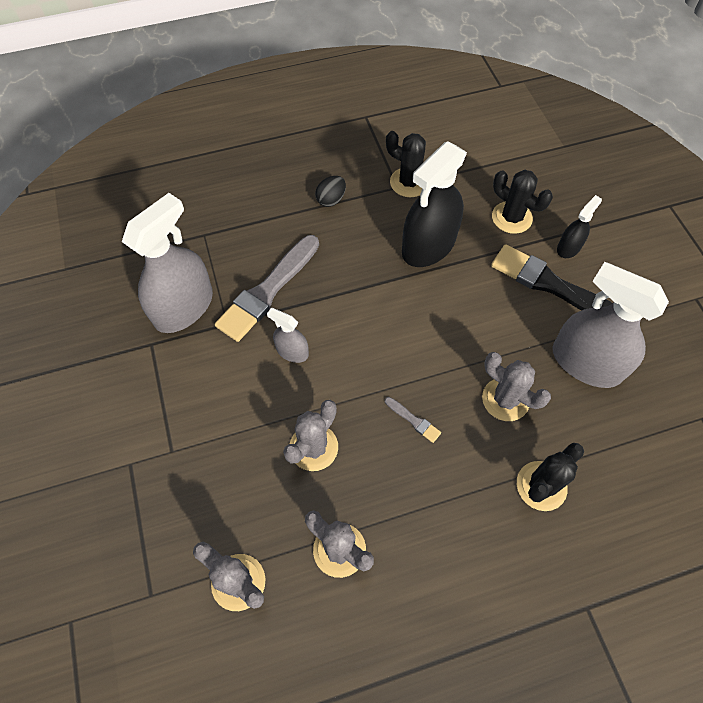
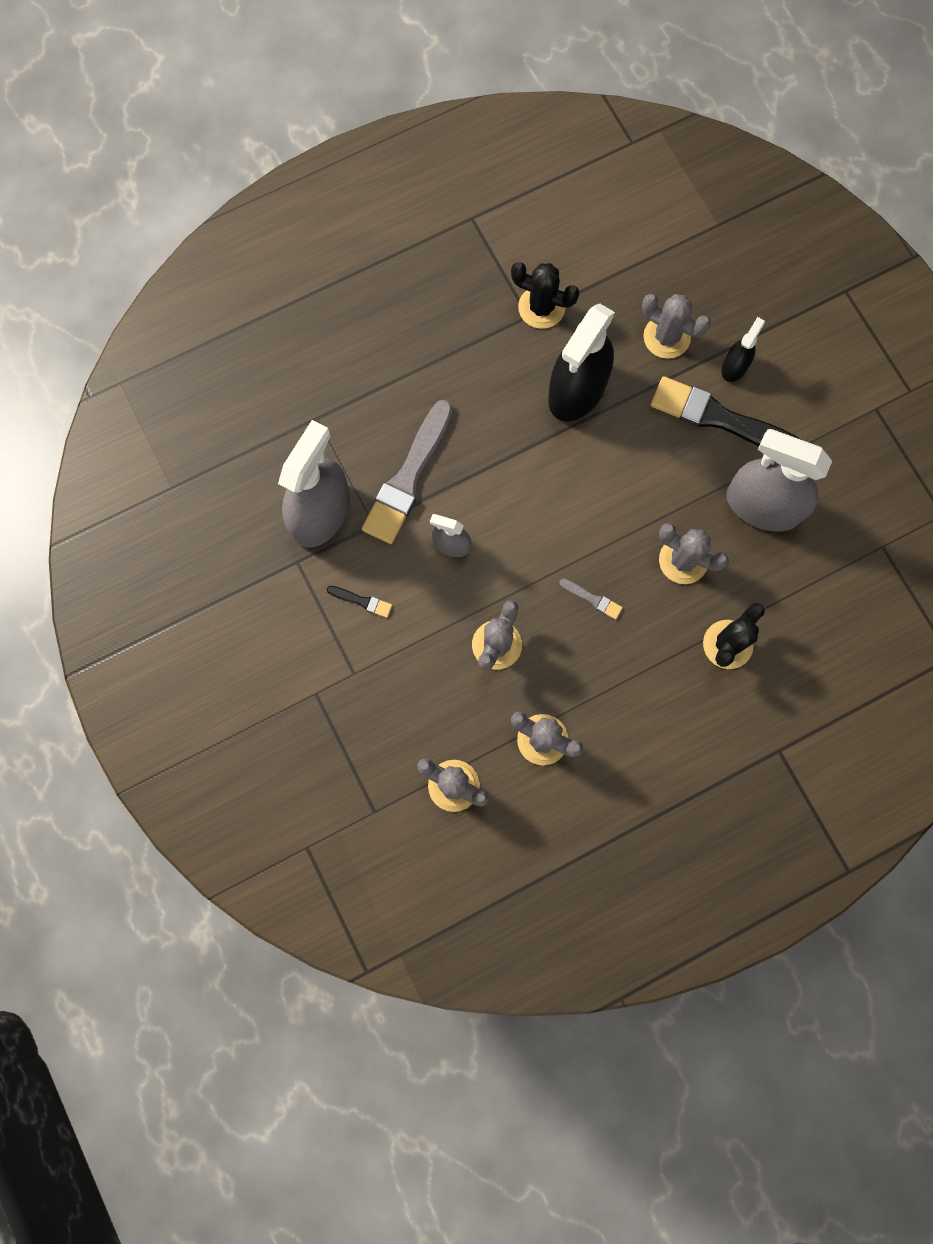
camera: 10 degrees left, 15 degrees up
black egg [315,176,346,207] -> none
black cactus [492,170,553,234] -> grey cactus [642,294,711,359]
none -> black brush [327,586,392,618]

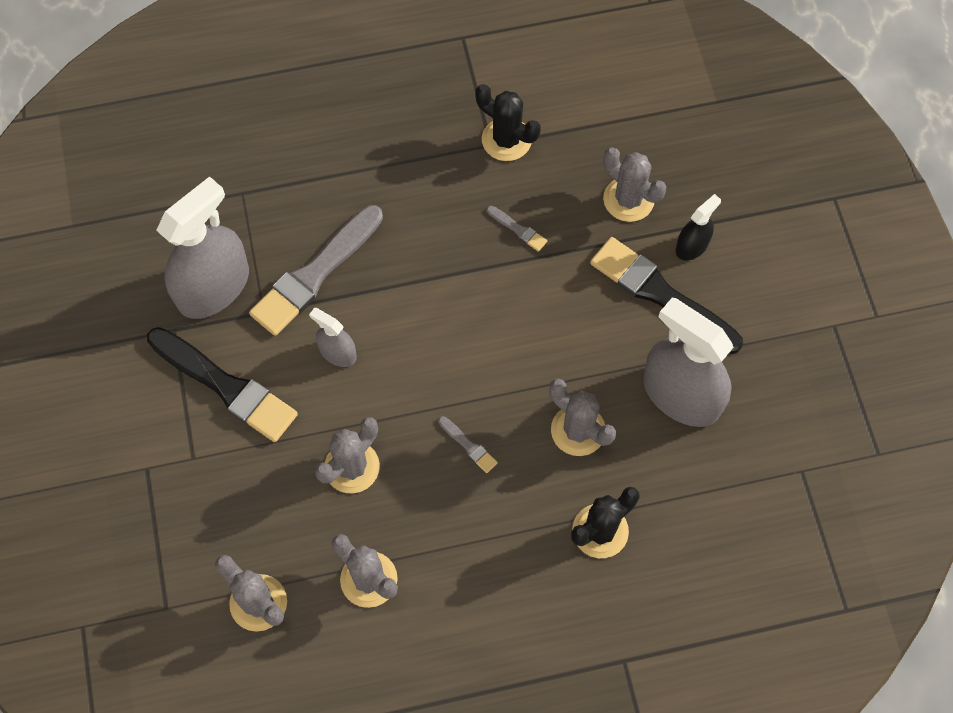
camera: 15 degrees right, 10 degrees down
black brush [327,586,392,618] -> black brush [147,327,298,442], size x2.40
black spray bottle [548,304,615,421] -> grey brush [487,206,547,252]

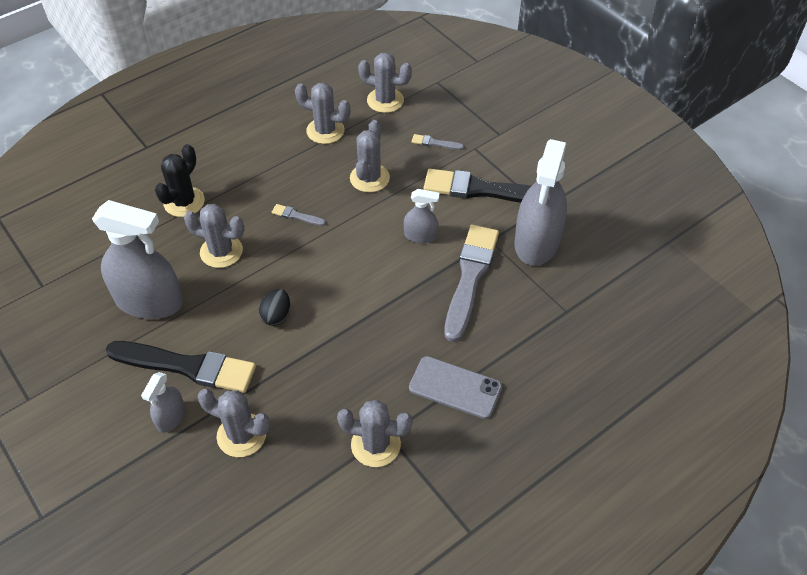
camera: 155 degrees right, 15 degrees down
black cactus [475,84,541,161] -> grey cactus [337,400,412,467]
grey brush [487,206,547,252] -> grey brush moved to [412,134,464,150]
black spray bottle [676,194,721,261] -> grey spray bottle [141,372,185,433]
none -> black egg [259,289,290,326]
none -> grey phone [409,356,502,419]

